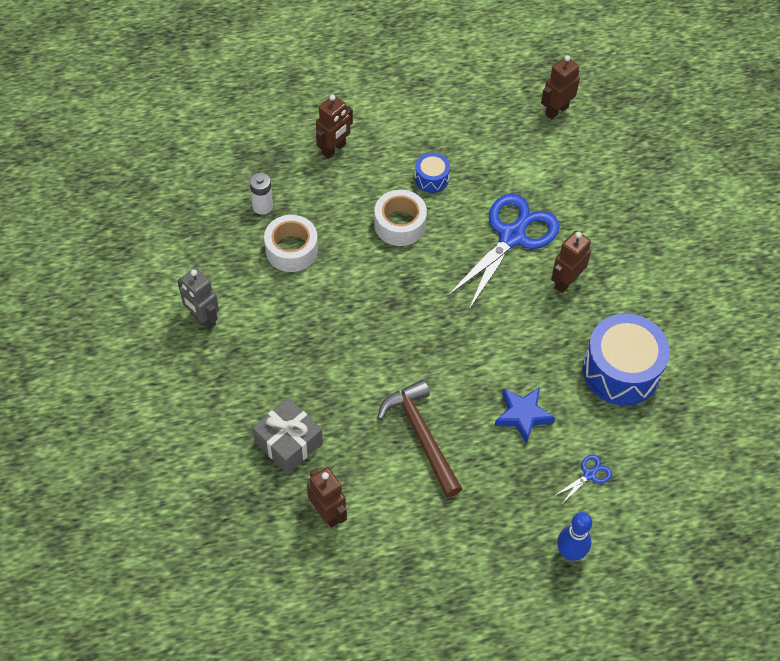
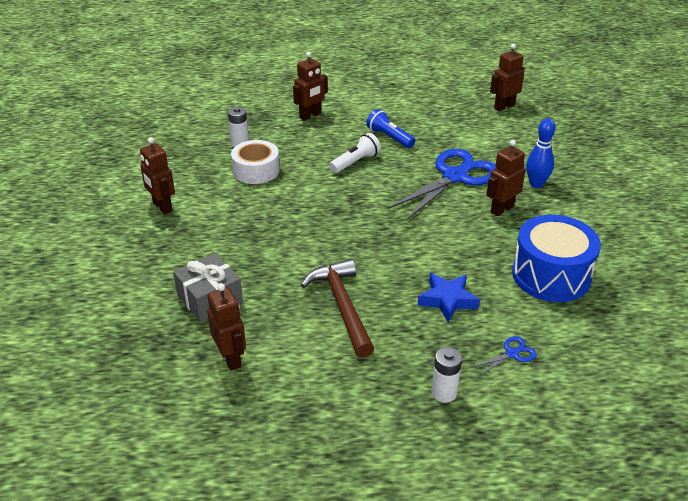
camera: 10 degrees right, 20 degrees down
grey robot [177,268,219,330] -> brown robot [140,137,175,215]
white tape [374,190,427,246] -> white flashlight [329,133,381,173]
blue drum [415,153,450,193] -> blue flashlight [366,109,415,148]
blue bowling pin [557,512,592,561] -> blue bowling pin moved to [526,118,555,188]
none -> white battery [432,347,462,403]

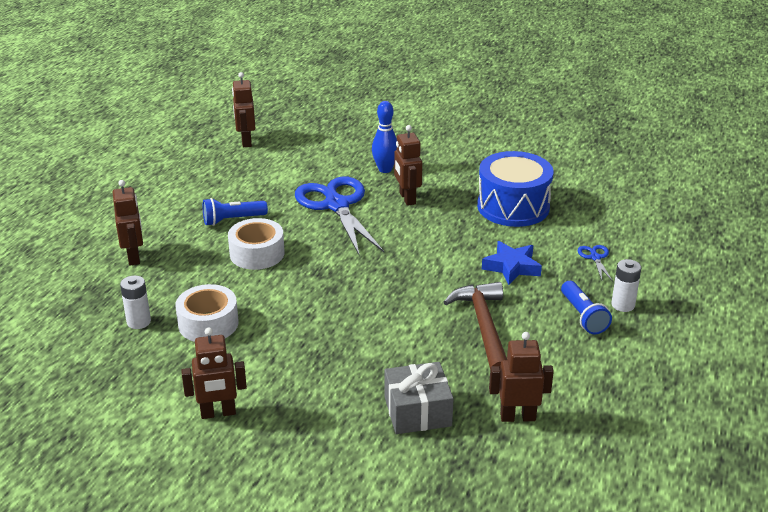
camera: 65 degrees left, 5 degrees down
brown hammer [301,259,375,358] -> brown hammer turned 75 degrees clockwise [444,282,507,368]
white flashlight [329,133,381,173] -> white tape [228,218,285,270]
none -> blue flashlight [561,281,612,335]

